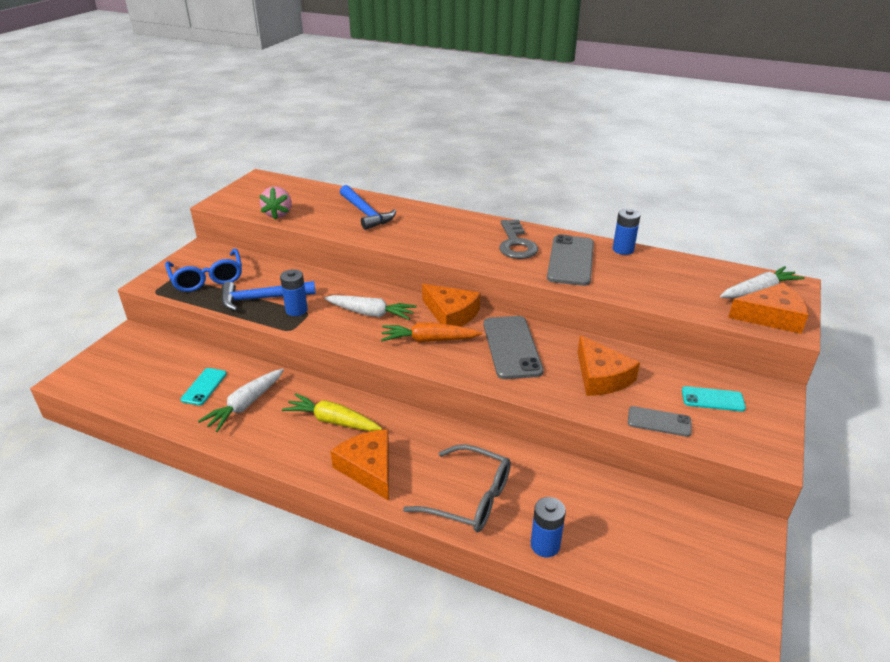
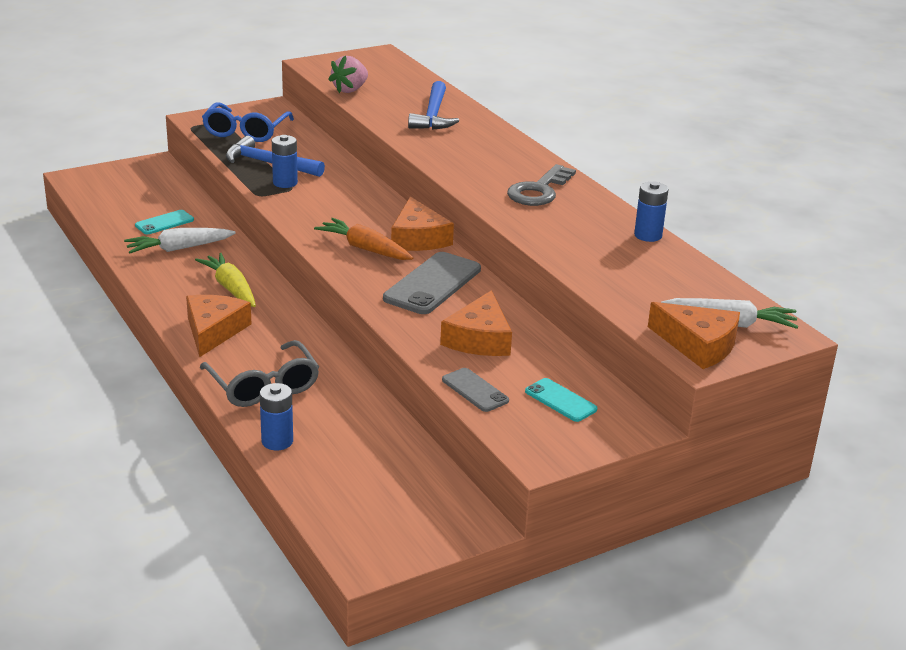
camera: 35 degrees right, 5 degrees down
white carrot [324,295,417,320] -> none
grey phone [547,234,594,286] -> none

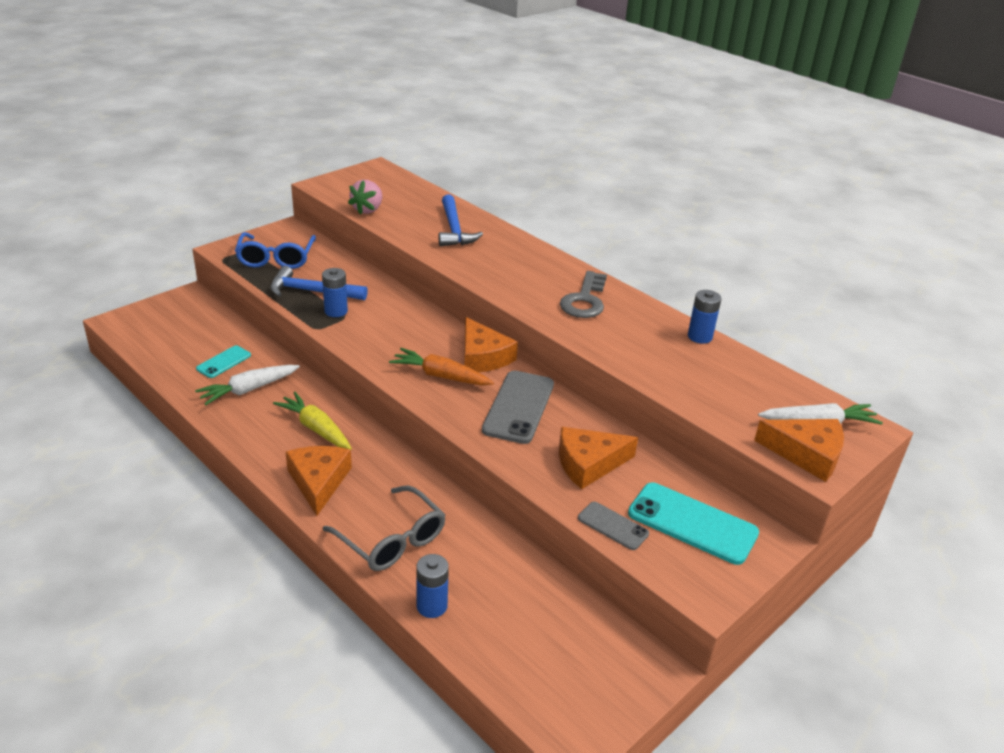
camera: 15 degrees left, 5 degrees up
orange cheese [440,290,512,356] -> orange cheese turned 75 degrees clockwise [559,427,638,489]
turquoise phone [525,378,598,422] -> turquoise phone [628,482,759,565], size x1.80

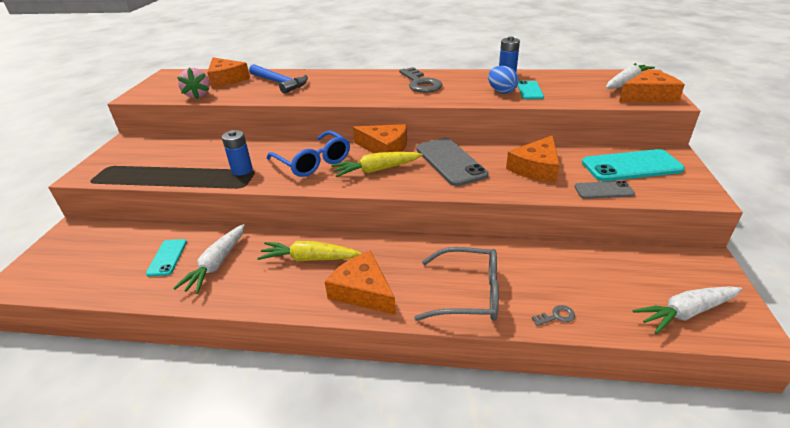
camera: 35 degrees left, 0 degrees up
blue glasses [235,232,316,269] -> blue glasses moved to [267,131,350,177]
blue hammer [270,266,368,300] -> none
orange carrot [389,348,494,386] -> yellow carrot [331,152,423,177]
blue battery [416,554,449,618] -> grey key [532,305,575,326]
none -> orange cheese [207,57,250,88]
none -> blue egg [488,66,519,94]
none -> turquoise phone [518,81,544,99]
none -> white carrot [632,286,742,334]

